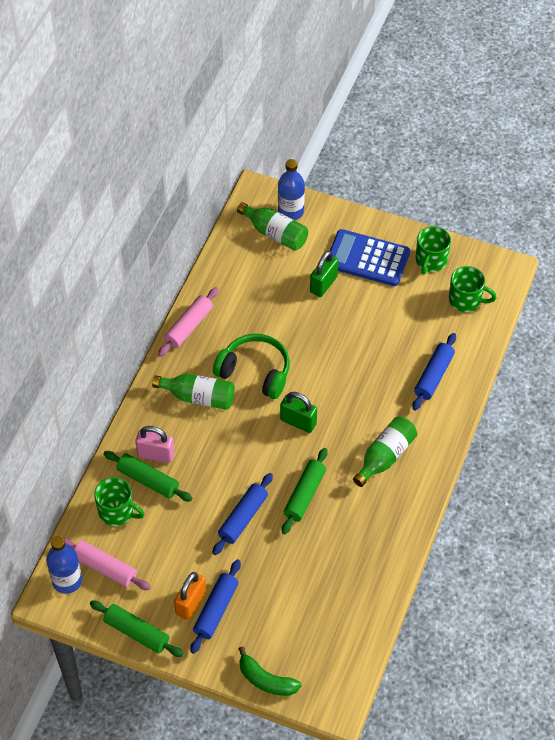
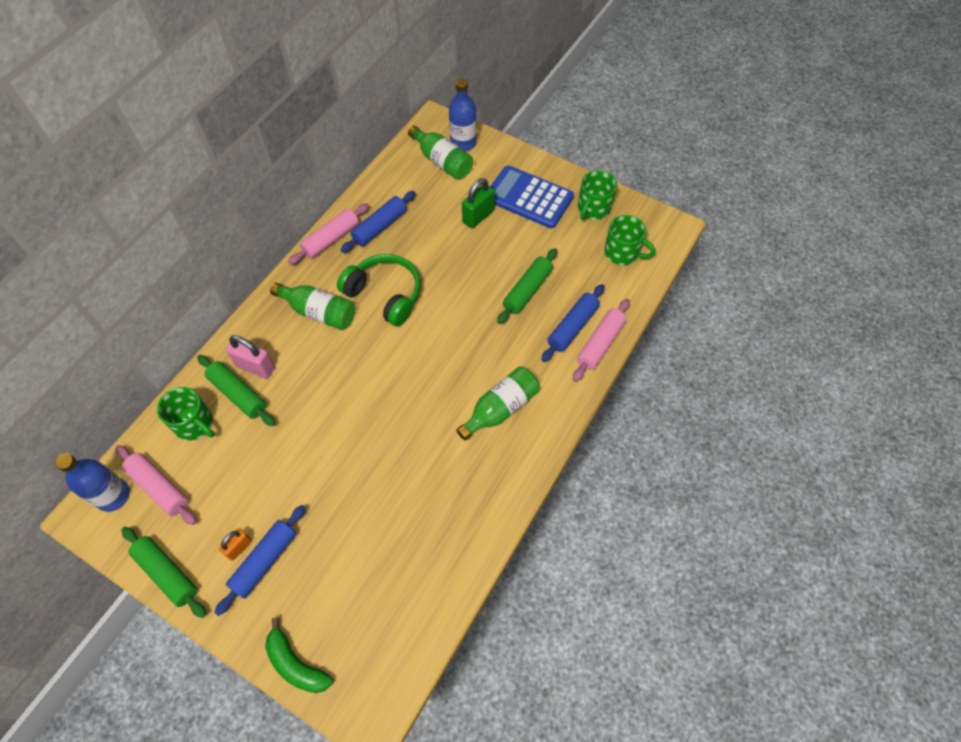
camera: 10 degrees right, 5 degrees up
orange padlock [174,572,207,620] -> orange padlock [219,528,252,561], size x0.62
blue rolling pin [212,473,273,555] -> blue rolling pin moved to [341,191,416,253]
green padlock [280,392,317,433] -> none
green rolling pin [282,448,328,534] -> green rolling pin moved to [497,248,557,324]
none -> pink rolling pin [573,299,630,382]

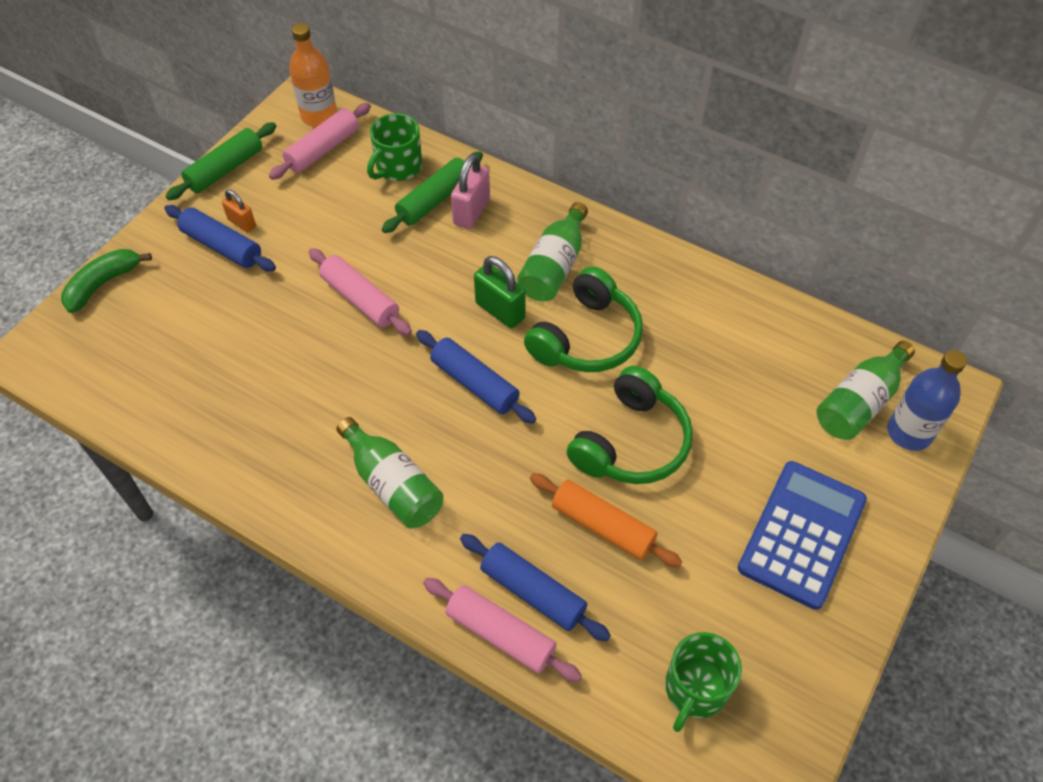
camera: 90 degrees right, 5 degrees down
blue bottle [55,453,130,512] -> orange bottle [289,23,337,127]
pink rolling pin [288,203,369,265] -> pink rolling pin moved to [308,248,412,336]
blue rolling pin [341,191,416,253] -> blue rolling pin moved to [416,330,536,424]
green padlock [462,178,495,229] -> green padlock moved to [474,256,526,328]
green rolling pin [497,248,557,324] -> orange rolling pin [530,473,682,568]
green mug [578,170,617,220] -> none
none -> green headphones [567,366,693,484]

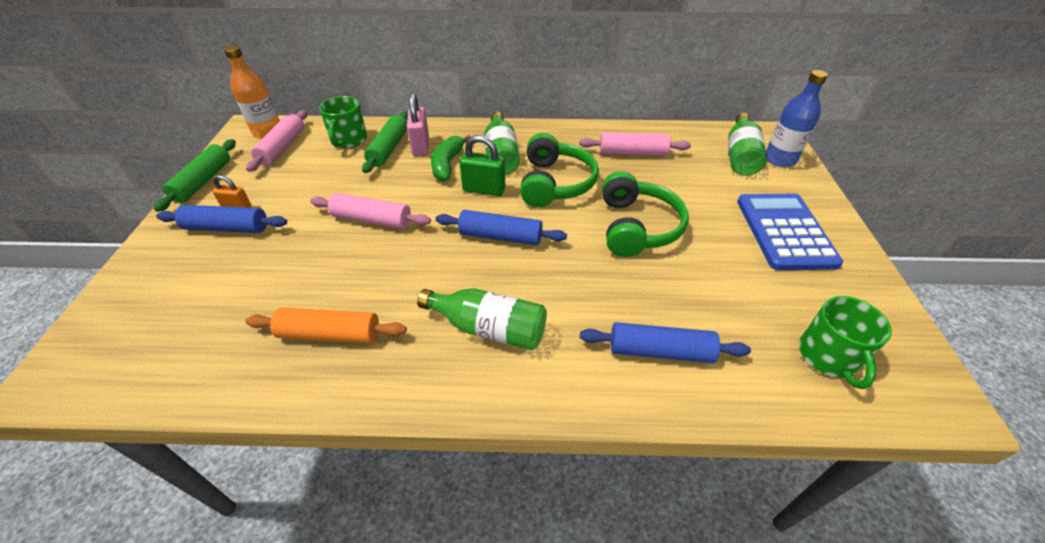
camera: 30 degrees left, 10 degrees down
green banana [61,249,152,313] -> green banana moved to [431,135,471,181]
pink rolling pin [423,578,582,682] -> pink rolling pin moved to [579,132,691,156]
orange rolling pin [530,473,682,568] -> orange rolling pin moved to [245,307,407,343]

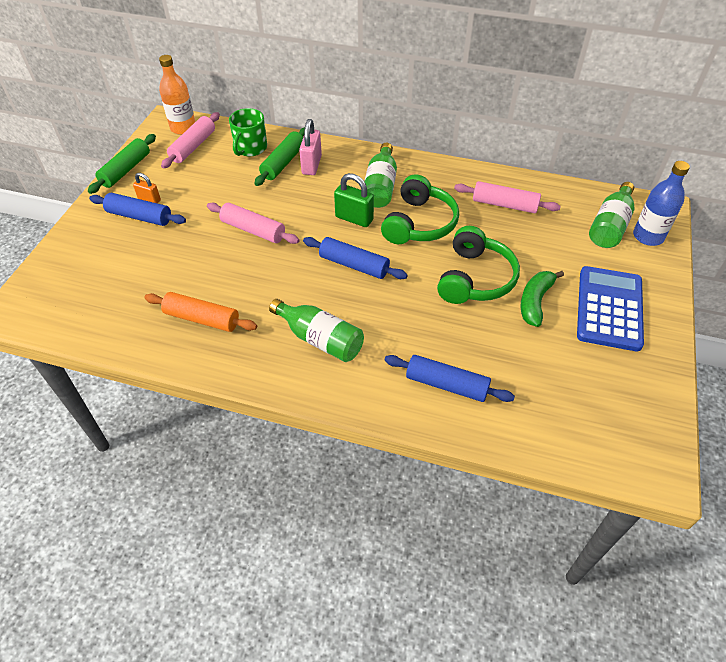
camera: 15 degrees right, 5 degrees up
green banana [431,135,471,181] -> green banana moved to [520,271,564,327]
green mug [799,296,892,389] -> none

